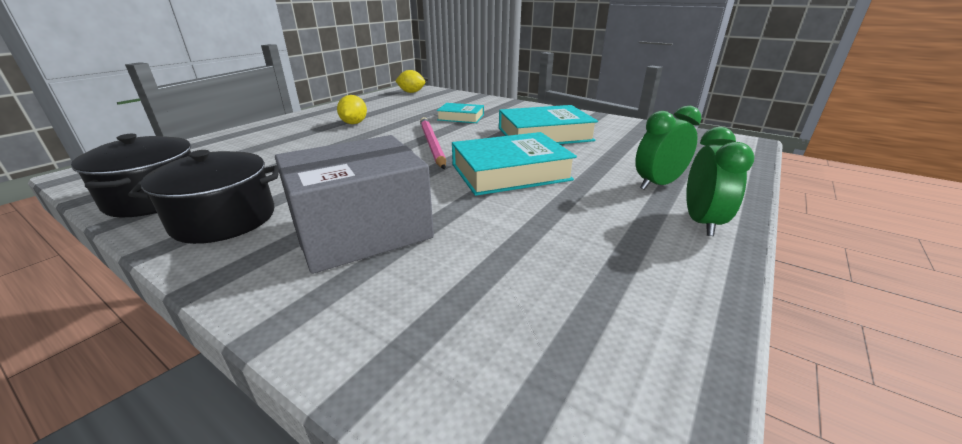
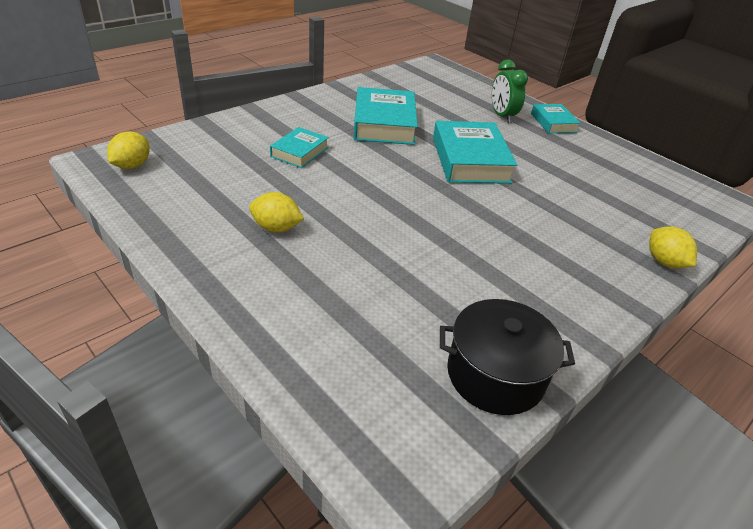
camera: 80 degrees left, 10 degrees up
black pot [128,150,279,244] -> none
grey box [275,135,434,274] -> none
pink pencil [420,117,446,169] -> none
green clock [686,127,754,236] -> turquoise book [531,104,580,133]
none -> yellow lemon [649,226,697,268]

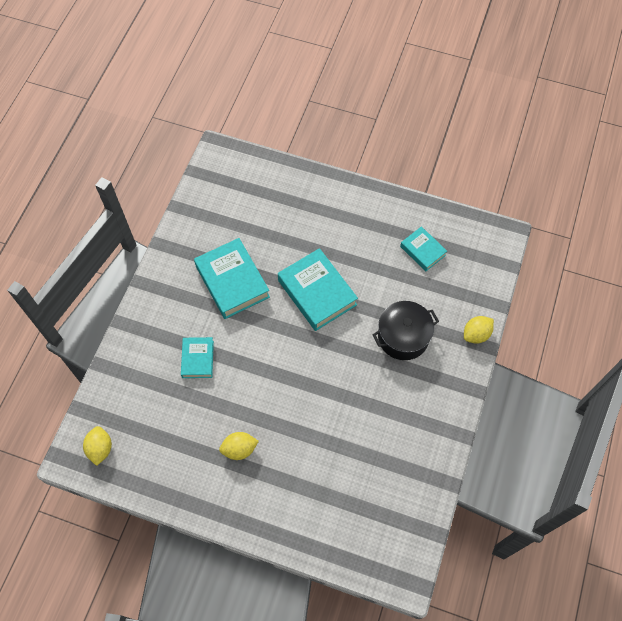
camera: 25 degrees left, 25 degrees up
black pot [440,299,575,415] -> black pot moved to [372,301,439,360]
green clock [492,60,528,123] -> none
turquoise book [531,104,580,133] -> turquoise book moved to [400,226,447,271]
yellow lemon [649,226,697,268] -> yellow lemon turned 75 degrees counterclockwise [464,316,494,344]

